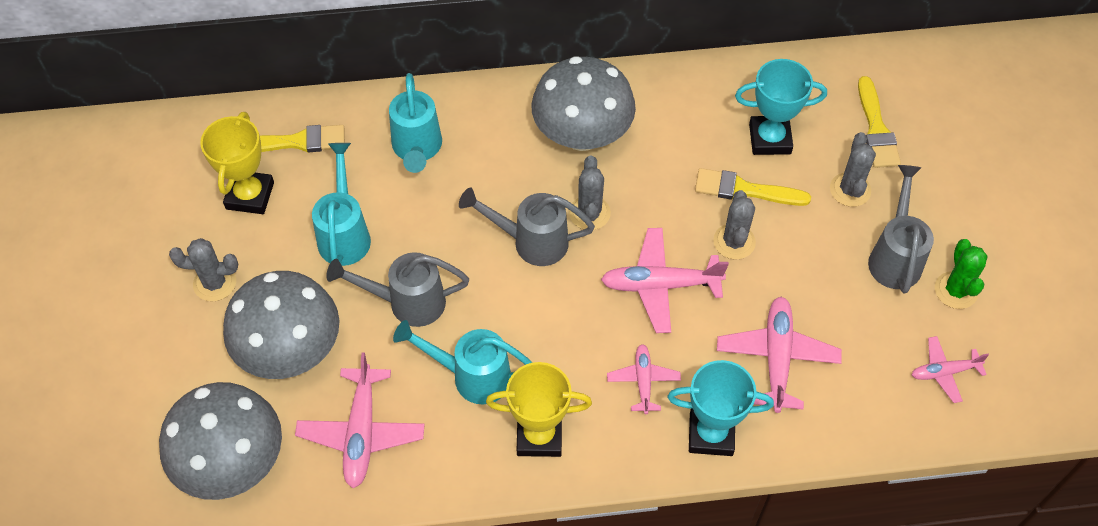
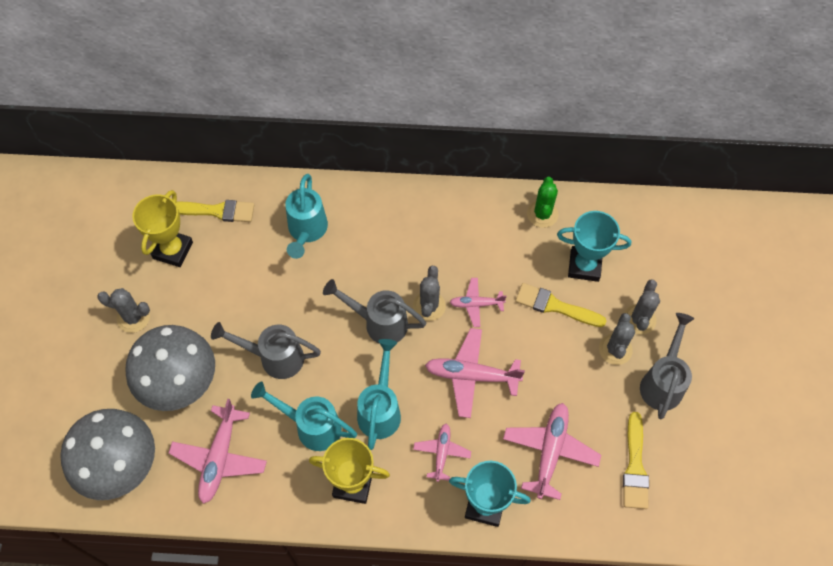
camera: 10 degrees right, 5 degrees up
turquoise watering can [312,143,371,266] -> turquoise watering can moved to [357,339,401,450]
grey mushroom [531,56,636,151] -> none
grey cactus [713,190,756,260] -> grey cactus moved to [599,313,635,365]
yellow brush [858,76,901,168] -> yellow brush moved to [623,412,649,509]
pink plane [912,336,989,403] -> pink plane moved to [450,278,506,327]
green cactus [935,239,988,309] -> green cactus moved to [527,177,558,228]

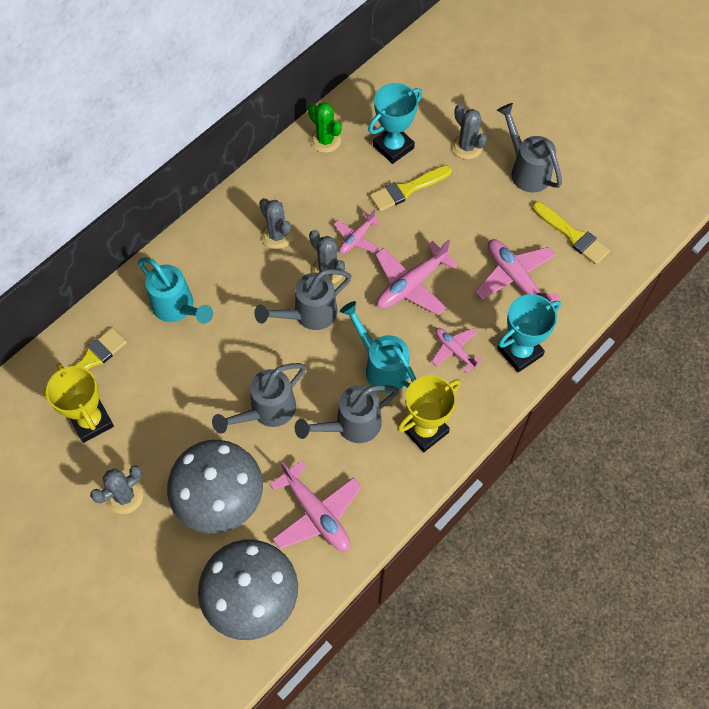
camera: 50 degrees left, 0 degrees up
turquoise watering can [251,381,357,451] -> grey watering can [295,385,399,443]
grey cactus [599,313,635,365] -> grey cactus moved to [259,198,294,249]

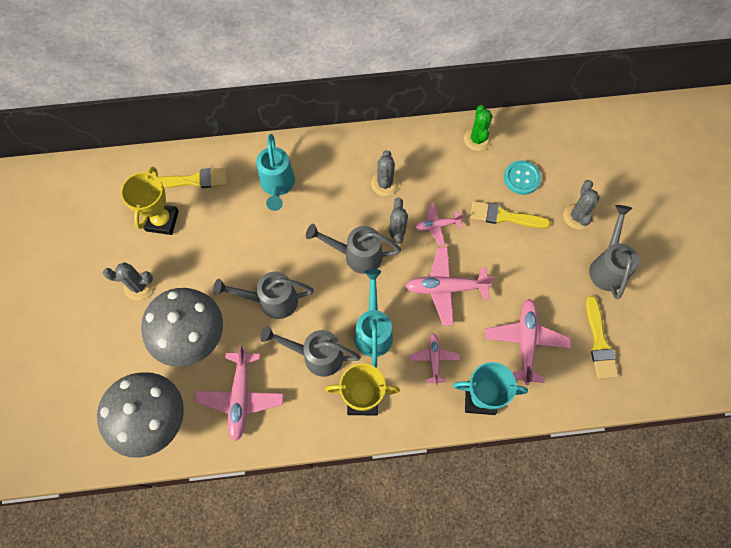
camera: 40 degrees right, 5 degrees up
turquoise trophy [368,83,422,164] -> turquoise button [504,161,541,195]

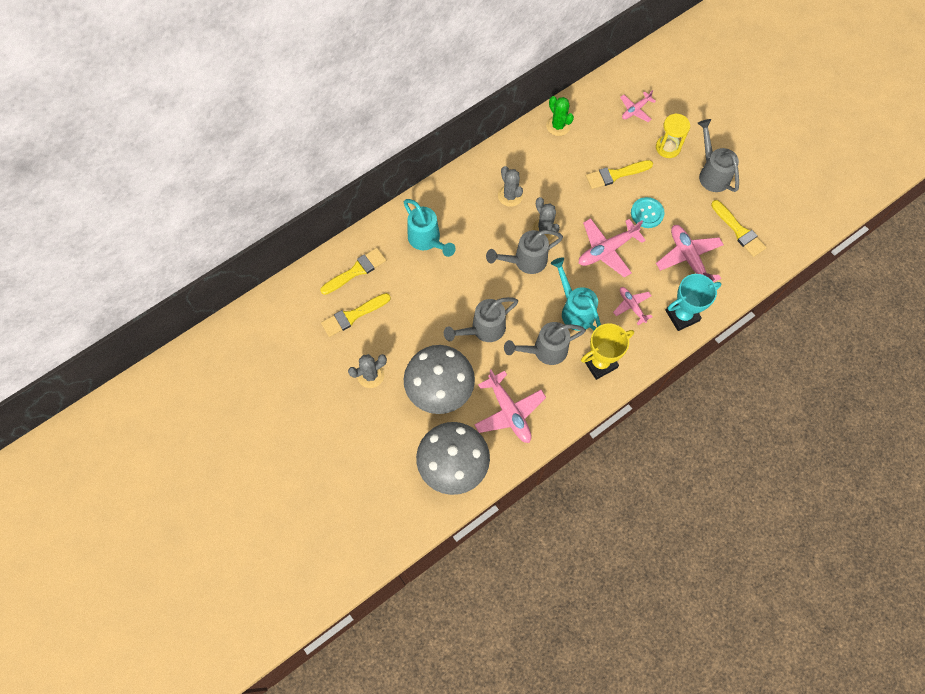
camera: 30 degrees left, 0 degrees up
yellow trophy [121,167,179,235] -> yellow brush [321,293,391,337]
pink plane [415,203,464,246] -> pink plane moved to [620,90,656,122]
turquoise button [504,161,541,195] -> turquoise button moved to [631,197,665,228]
grey cactus [563,180,600,229] -> yellow hourglass [656,113,690,158]

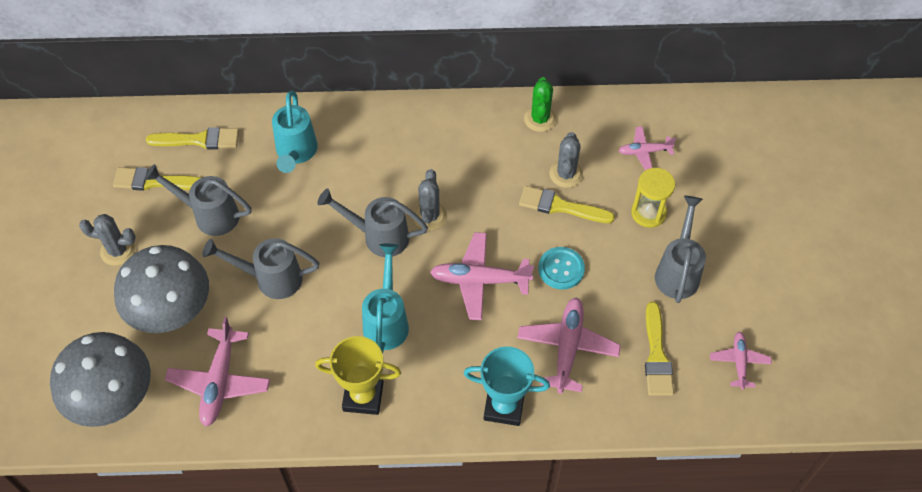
camera: 35 degrees right, 10 degrees down
grey cactus [498,166,523,207] -> grey cactus moved to [550,132,583,188]
grey watering can [504,322,586,365] -> grey watering can moved to [144,164,252,236]
pink plane [613,287,652,325] -> pink plane moved to [710,332,772,390]

